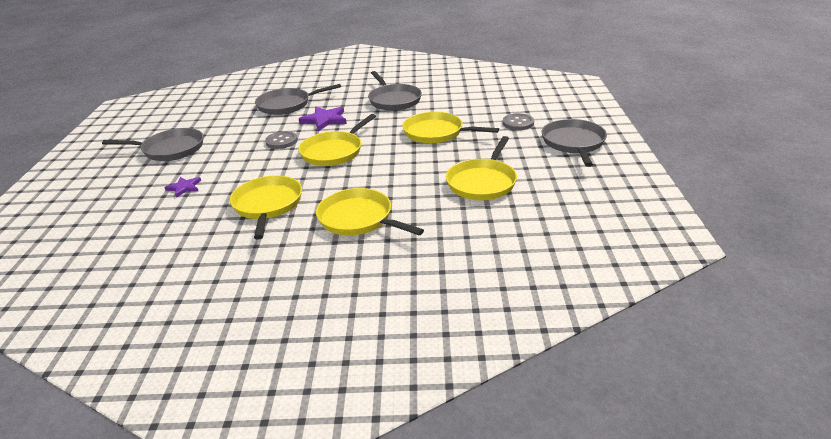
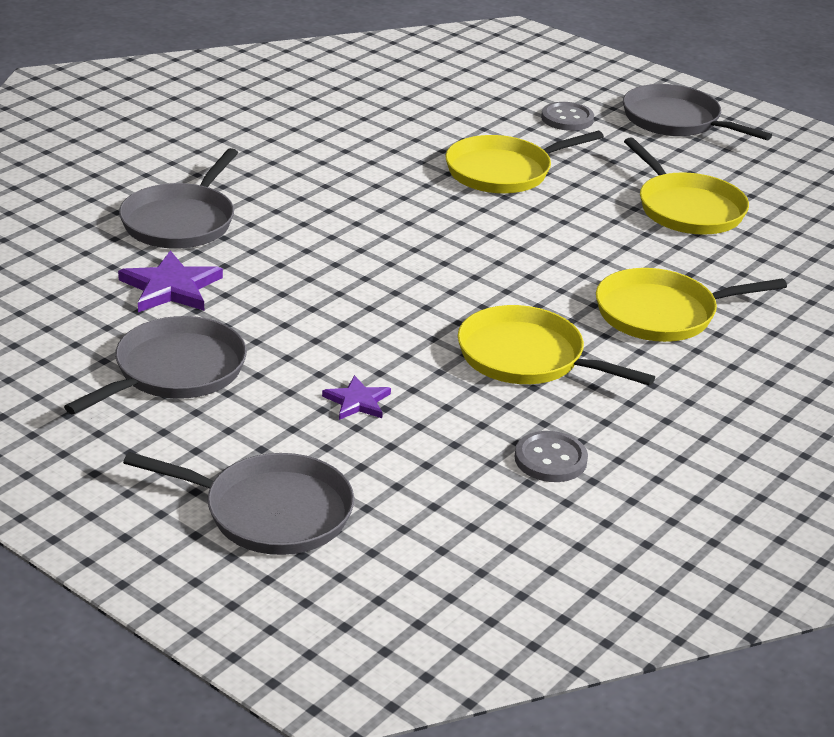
camera: 55 degrees left, 0 degrees up
grey button [265,131,298,149] -> grey button moved to [515,431,588,482]
yellow pan [298,114,376,166] -> none
purple star [299,107,347,131] -> purple star moved to [118,250,223,312]
grey pan [368,71,422,111] -> grey pan moved to [123,452,354,555]

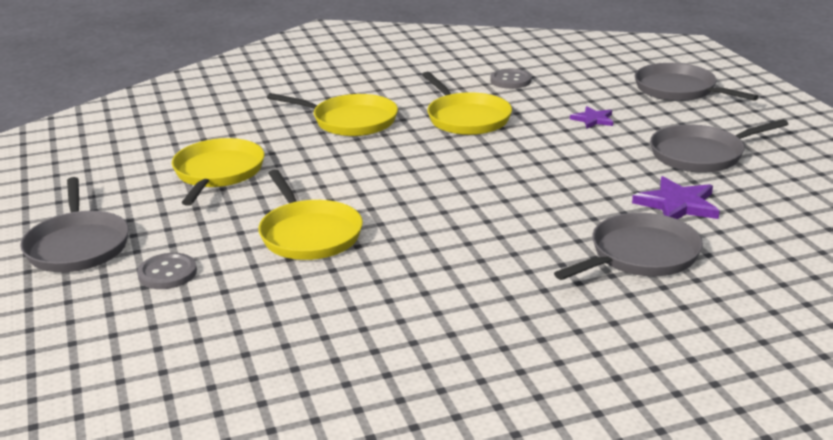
camera: 145 degrees left, 5 degrees down
yellow pan [445,131,604,194] -> yellow pan turned 60 degrees clockwise [258,169,363,260]

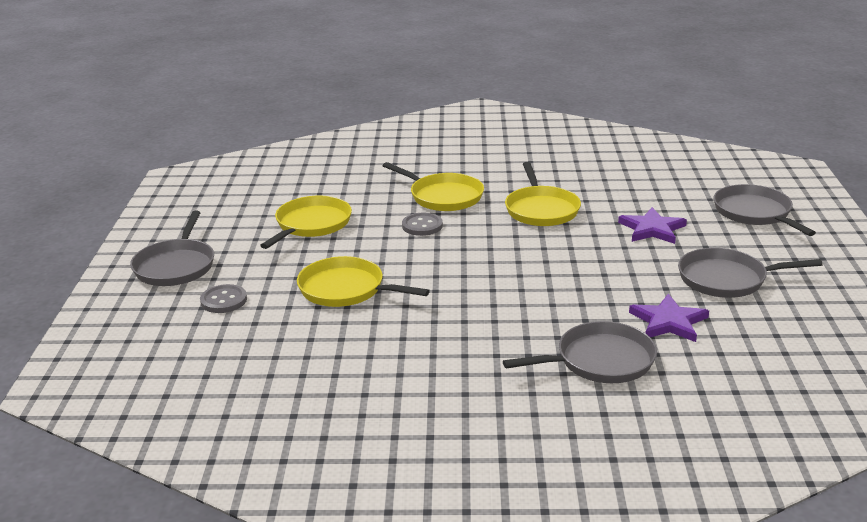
camera: 20 degrees right, 0 degrees up
yellow pan [258,169,363,260] -> yellow pan turned 120 degrees clockwise [297,256,430,307]
grey button [490,69,532,89] -> grey button moved to [402,213,443,236]
purple star [570,106,613,129] -> purple star [618,207,687,244], size x1.64

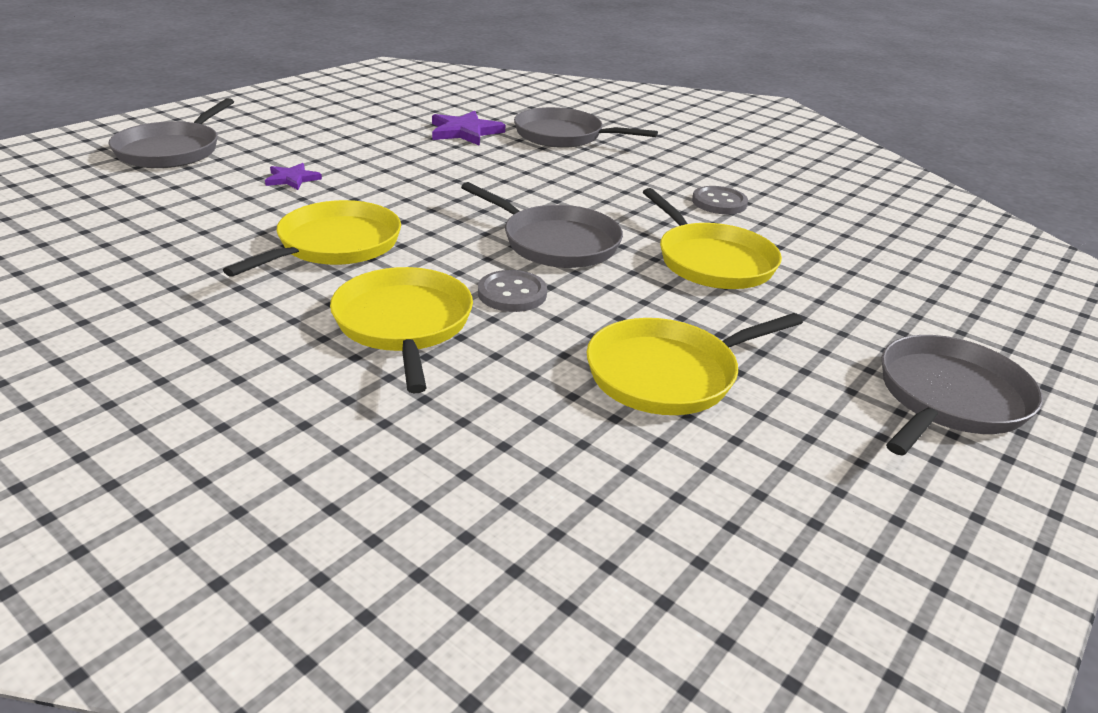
camera: 145 degrees left, 5 degrees up
grey button [200,284,247,313] -> grey button moved to [692,186,748,214]
purple star [618,207,687,244] -> purple star [265,163,322,190], size x0.61
grey pan [678,248,823,298] -> grey pan moved to [461,182,623,268]

